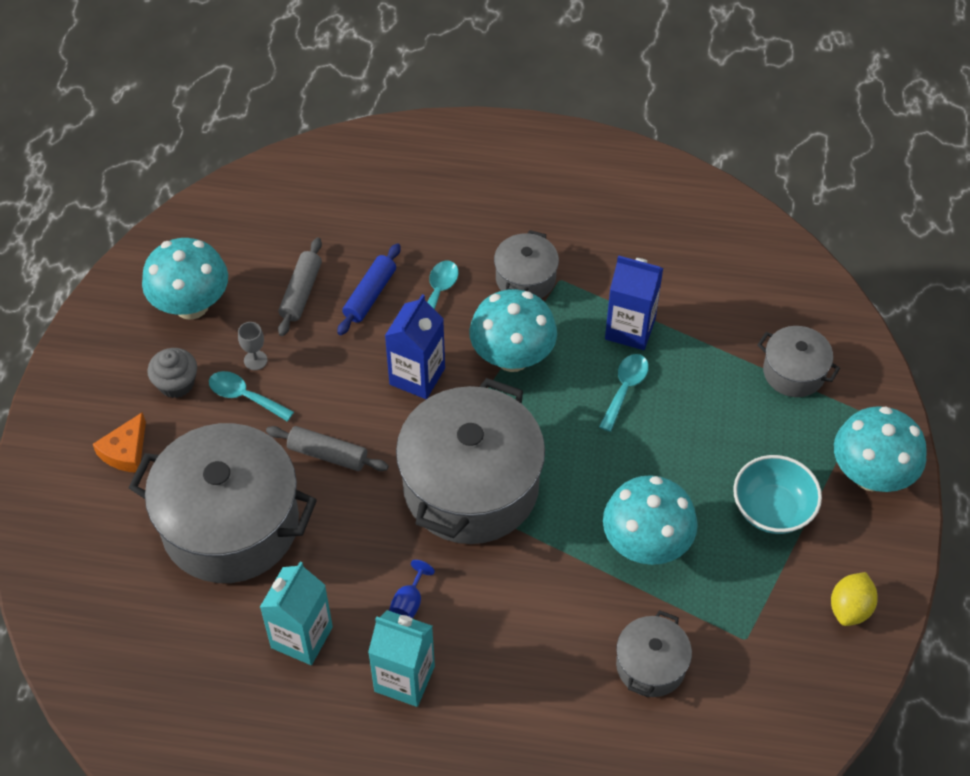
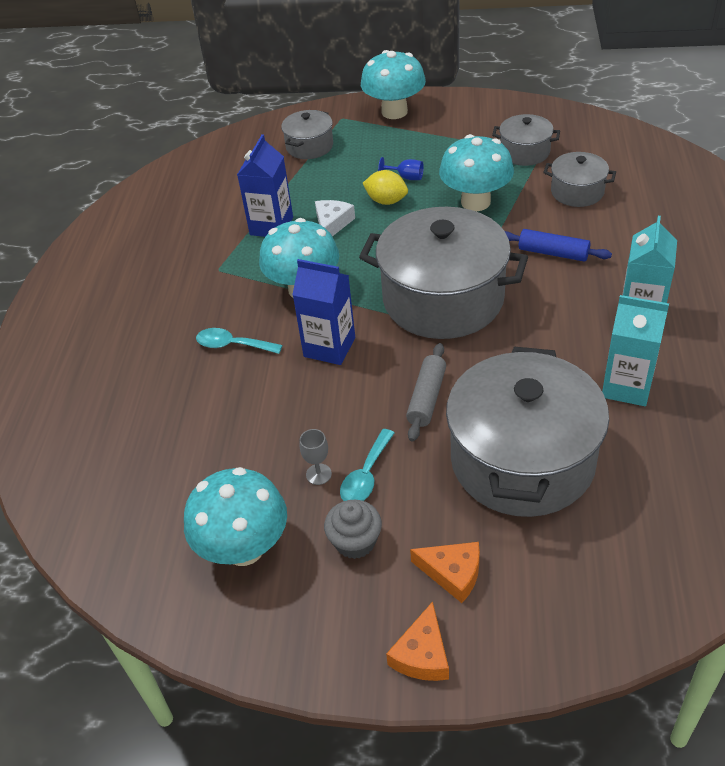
camera: 90 degrees left, 10 degrees down
grey rolling pin [278,237,322,336] -> none
blue rolling pin [337,243,401,335] -> blue rolling pin moved to [505,229,612,261]
blue goblet [389,560,435,619] -> blue goblet moved to [378,157,424,180]
grey pot [494,230,559,298] -> grey pot moved to [492,114,560,166]
turquoise spoon [599,354,649,432] -> white cheese [315,200,355,236]
turquoise bowl [733,455,822,534] -> none
yellow lemon [831,572,878,626] -> yellow lemon moved to [363,170,408,205]
none -> orange cheese [386,601,449,681]

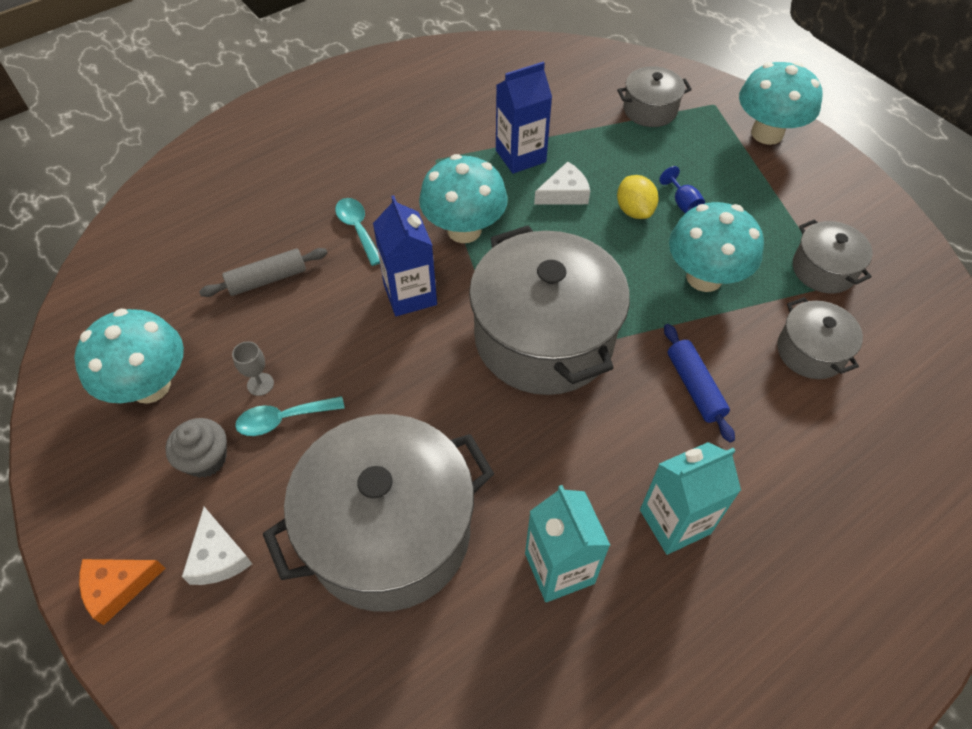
camera: 45 degrees right, 10 degrees up
grey rolling pin [406,343,446,442] -> grey rolling pin moved to [199,248,328,297]
orange cheese [410,542,480,603] -> white cheese [182,507,252,585]

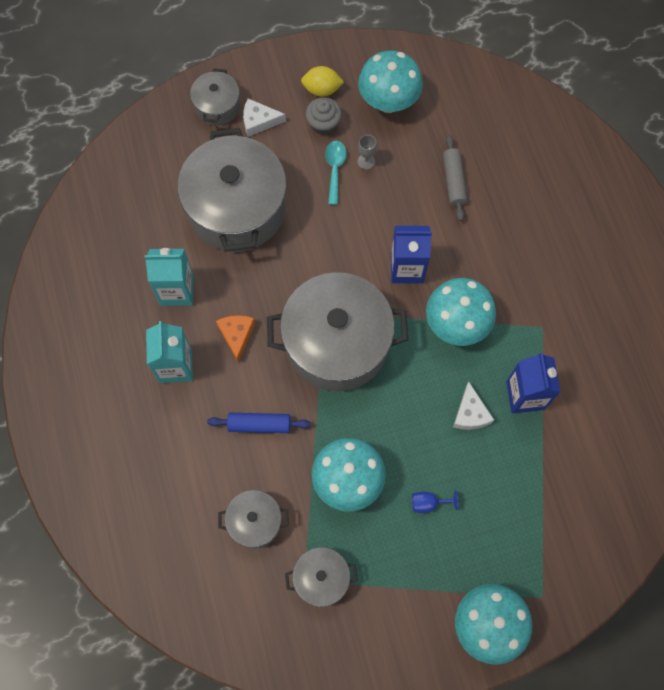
camera: 110 degrees right, 15 degrees up
orange cheese [79,559,166,625] -> orange cheese moved to [216,315,255,363]
turquoise spoon [335,198,380,266] -> none
grey pot [617,66,692,127] -> grey pot moved to [190,68,240,125]
yellow lemon [617,175,659,219] -> yellow lemon moved to [301,66,344,97]

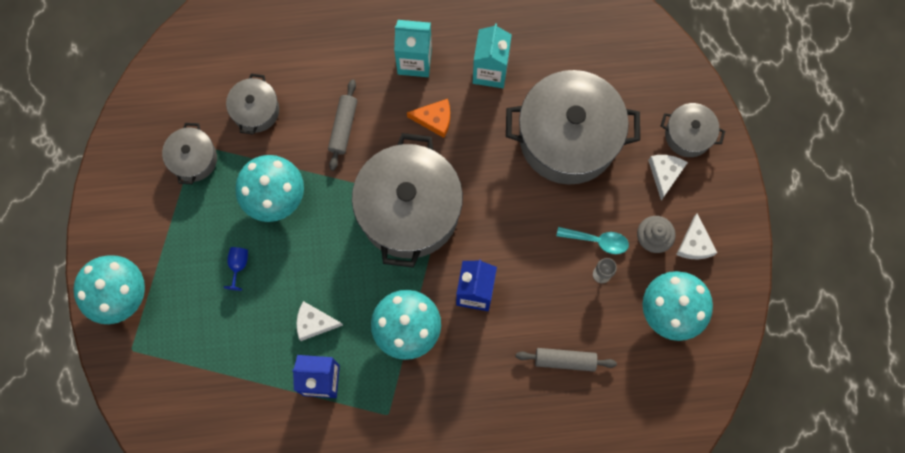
camera: 100 degrees right, 5 degrees up
blue rolling pin [207,413,311,433] -> grey rolling pin [328,79,357,171]
yellow lemon [301,66,344,97] -> white cheese [676,213,717,259]

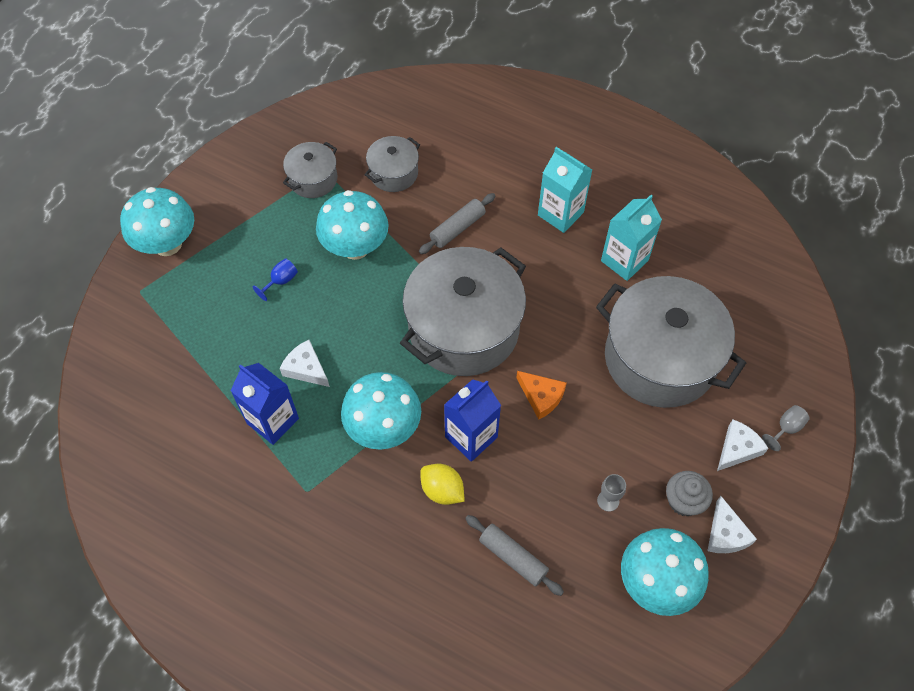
camera: 35 degrees right, 15 degrees down
orange cheese [407,99,450,138] -> orange cheese moved to [516,371,567,420]
turquoise spoon [556,227,629,254] -> none
grey pot [661,103,725,157] -> grey goblet [762,405,810,451]
white cheese [676,213,717,259] -> white cheese turned 45 degrees counterclockwise [708,496,757,553]
none -> yellow lemon [420,464,465,505]

